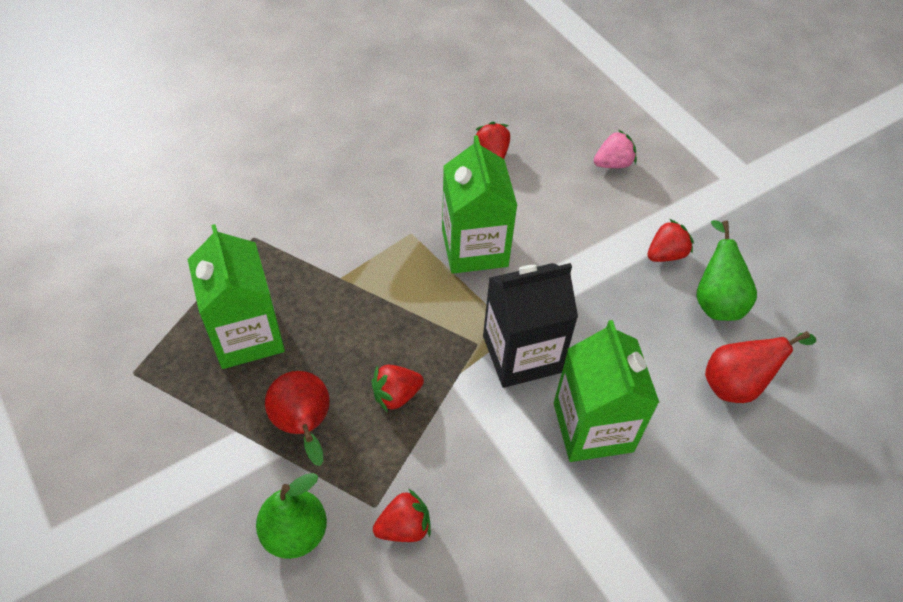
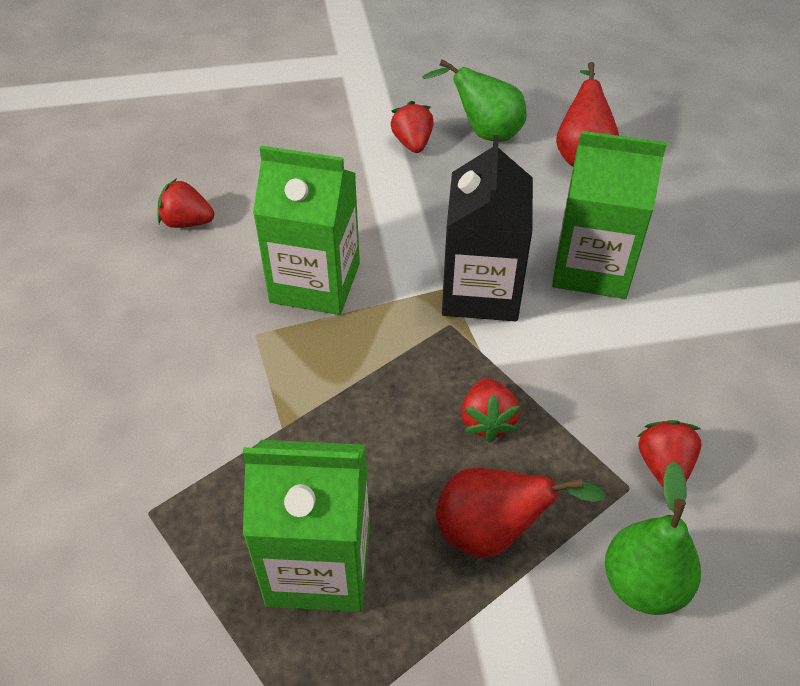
camera: 65 degrees left, 5 degrees down
pink strawberry [594,130,637,168] -> none

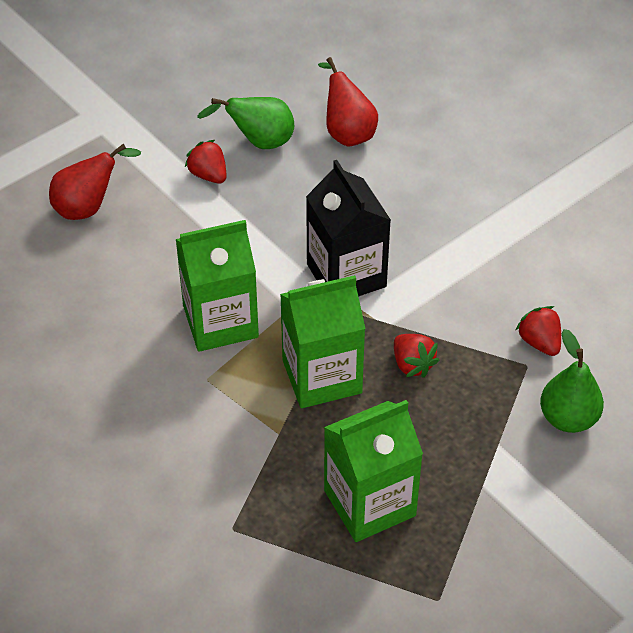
camera: 30 degrees left, 0 degrees up
red strawberry [157,178,214,228] -> none
red pear [436,468,606,558] -> red pear moved to [49,144,141,220]
green carton [552,131,667,299] -> green carton moved to [280,275,366,408]

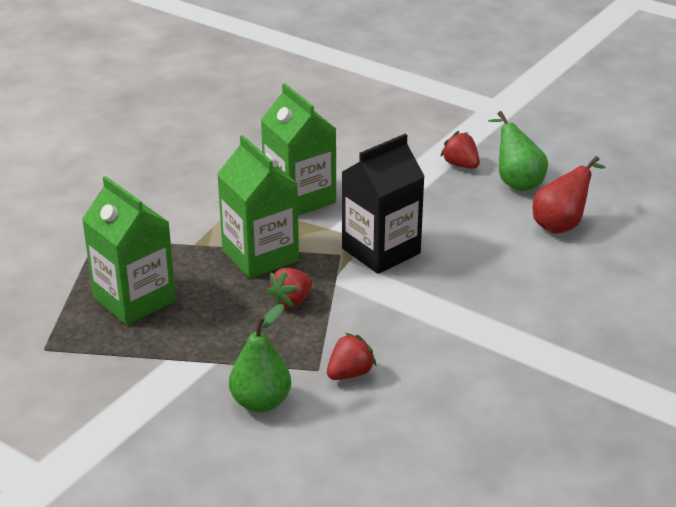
camera: 75 degrees right, 15 degrees down
red pear [49,144,141,220] -> none
red strawberry [185,140,227,184] -> red strawberry turned 75 degrees counterclockwise [440,131,480,169]

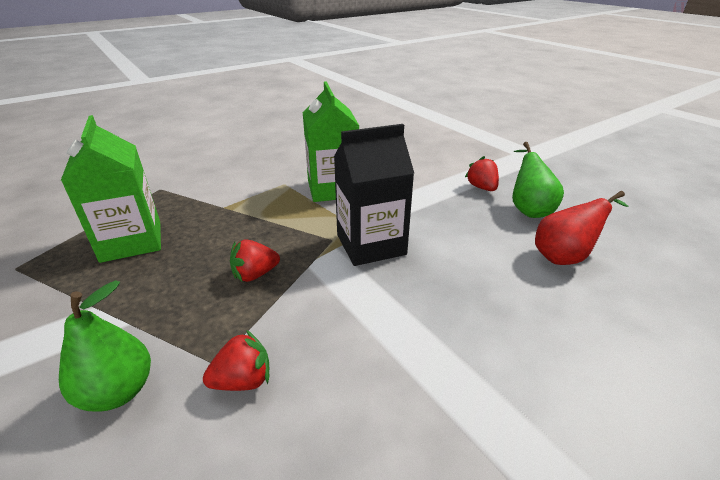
camera: 20 degrees right, 0 degrees up
green carton [217,135,299,278] -> none

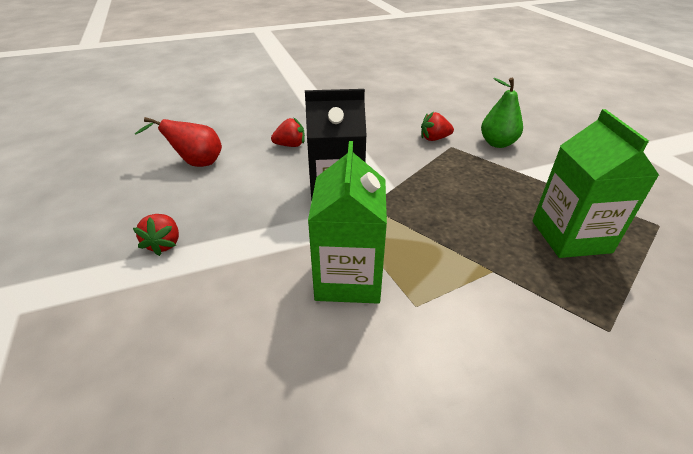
camera: 165 degrees left, 5 degrees up
red strawberry [230,240,280,282] -> red strawberry moved to [271,117,305,147]
green pear [512,142,564,218] -> none

